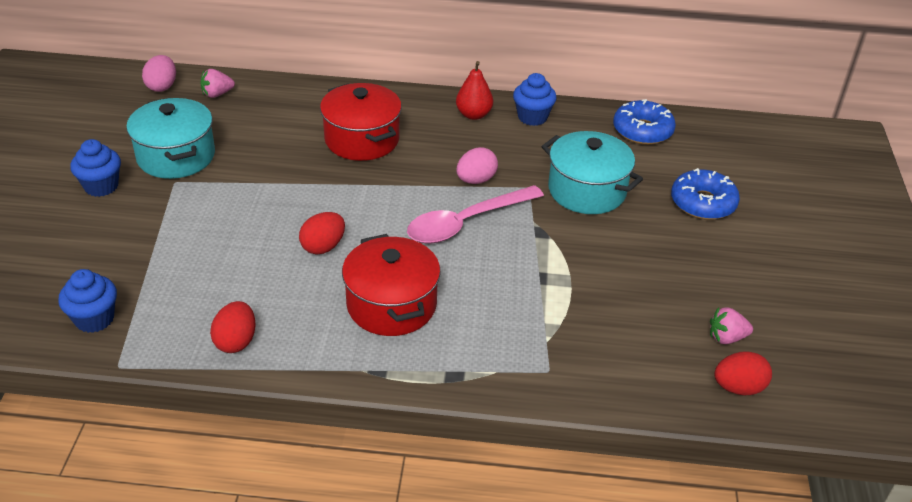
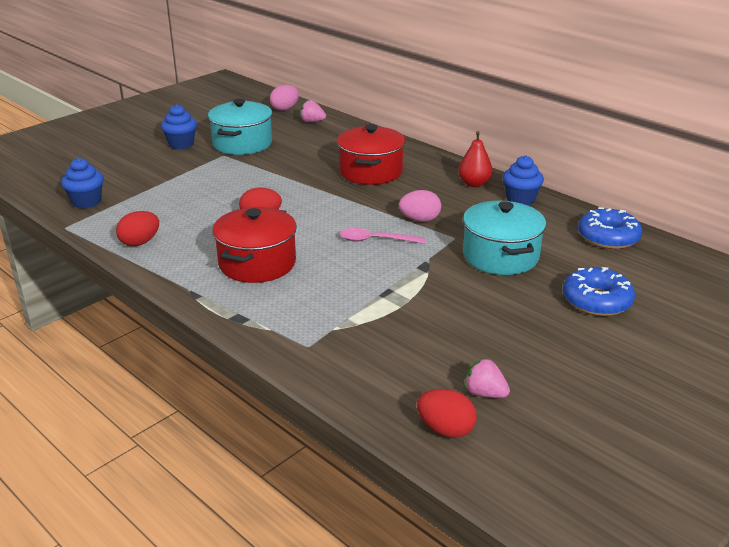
camera: 40 degrees right, 10 degrees down
pink spoon [407,185,544,244] -> pink spoon [340,228,425,244], size x0.61

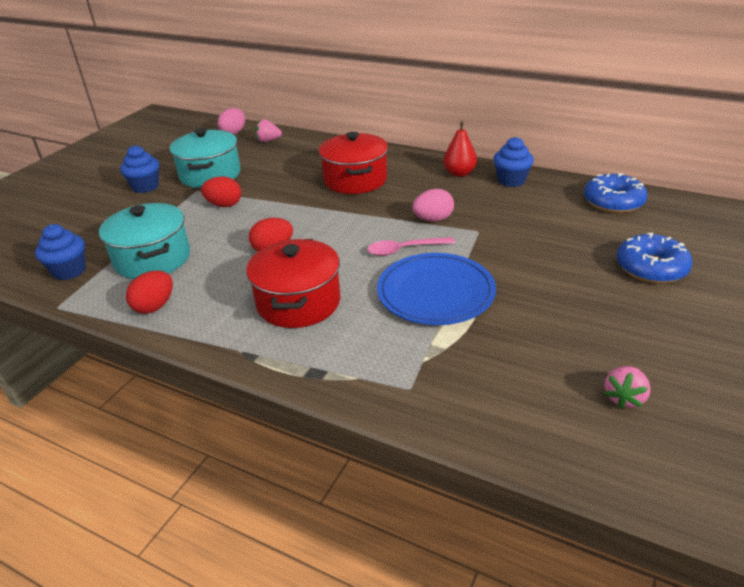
camera: 15 degrees left, 5 degrees up
red egg [417,389,477,438] -> red egg moved to [201,176,241,207]
turquoise pot [463,201,546,275] -> turquoise pot moved to [99,203,190,279]
pink strawberry [464,358,510,398] -> pink strawberry turned 75 degrees counterclockwise [604,366,651,409]
none -> blue plate [377,253,496,325]

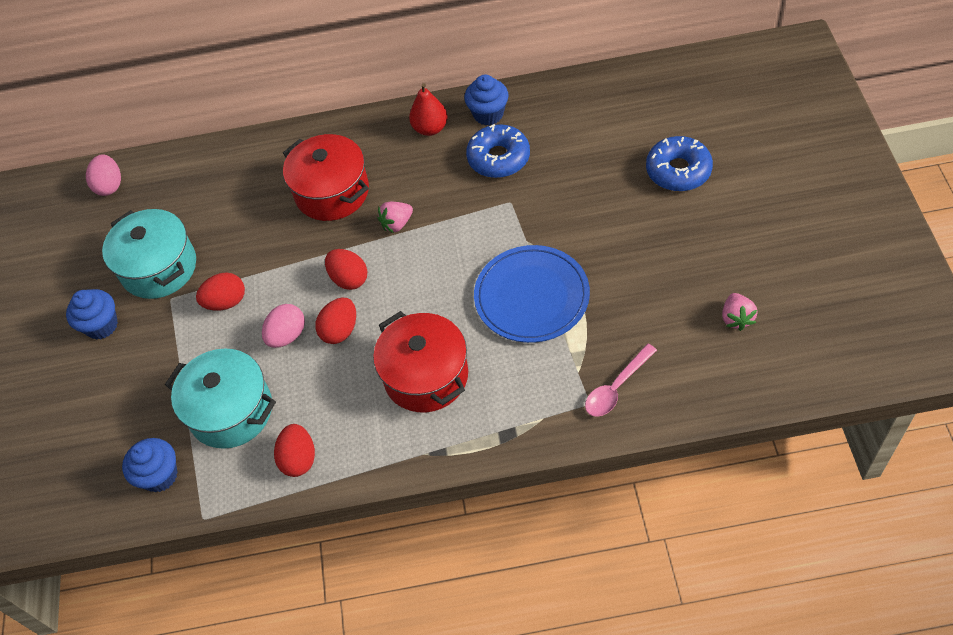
camera: 30 degrees left, 20 degrees up
pink strawberry [255,119,282,142] -> pink strawberry moved to [378,202,413,233]
pink spoon [367,237,455,256] -> pink spoon moved to [585,344,657,417]
pink egg [412,189,454,222] -> pink egg moved to [262,304,305,348]
blue donut [584,173,648,213] -> blue donut moved to [466,124,530,178]
none -> red egg [325,249,367,290]

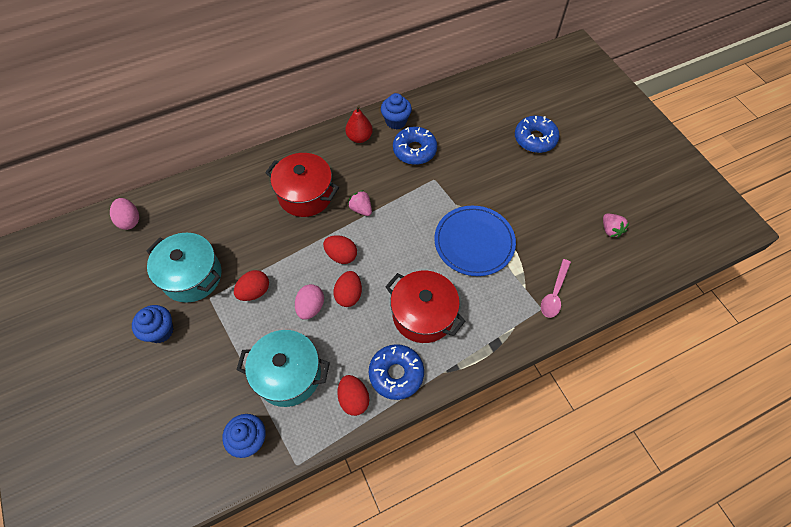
camera: 25 degrees left, 5 degrees up
pink strawberry [378,202,413,233] -> pink strawberry turned 105 degrees clockwise [348,190,372,216]
none -> blue donut [369,344,424,400]

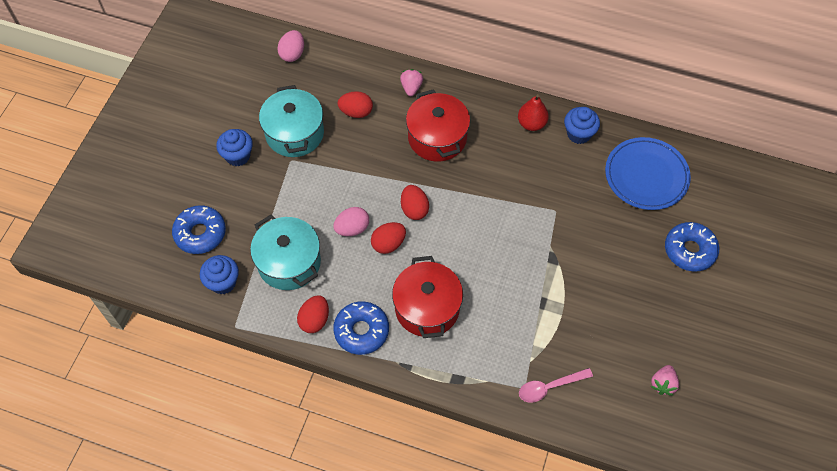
camera: 45 degrees right, 0 degrees up
red egg [234,270,269,301] -> red egg moved to [338,91,373,118]
pink strawberry [348,190,372,216] -> pink strawberry moved to [400,69,423,96]
blue donut [393,127,437,165] -> blue donut moved to [172,205,226,254]
blue plate [434,206,516,276] -> blue plate moved to [605,137,691,210]

